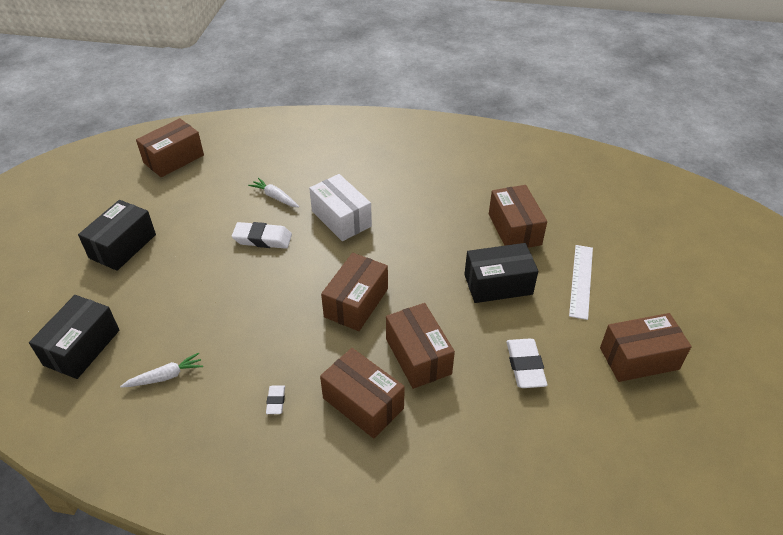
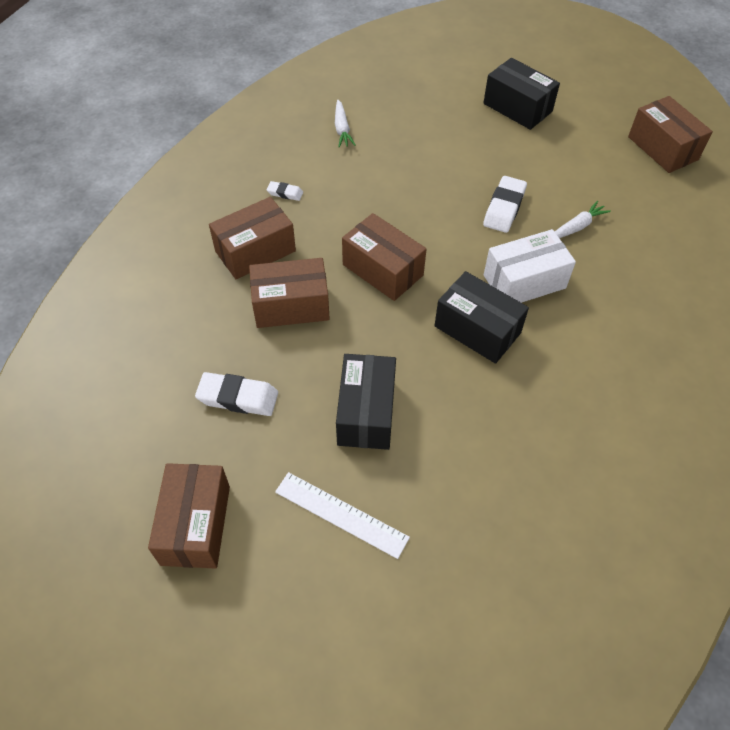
camera: 105 degrees right, 10 degrees up
black box [29,295,119,379] -> black box moved to [435,271,529,364]
brown box [489,185,547,248] -> none

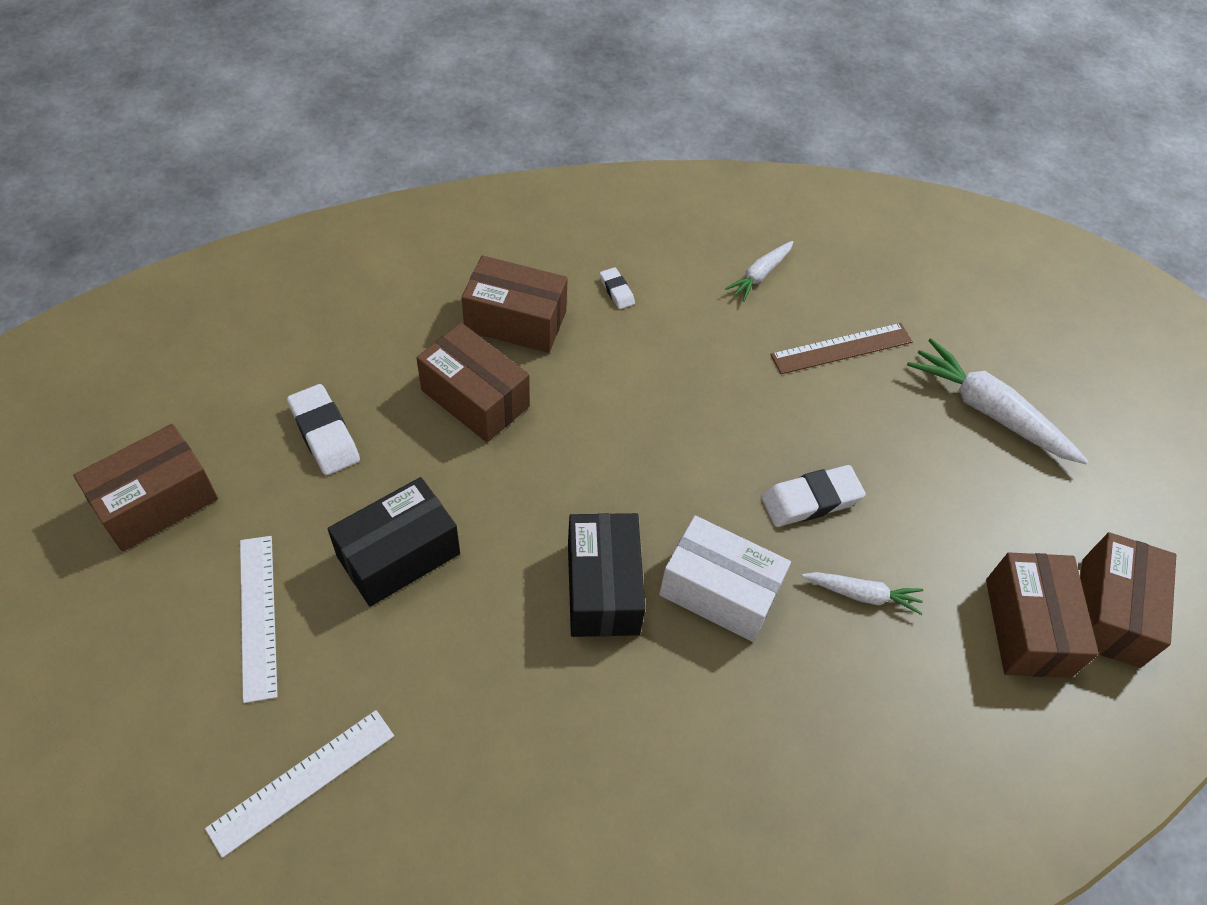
camera: 45 degrees right, 0 degrees up
brown box [342,213,426,301] -> brown box moved to [986,553,1099,678]
black box [483,58,560,130] -> white carrot [907,338,1088,464]
none -> white ruler [205,710,394,858]
none -> brown ruler [770,323,913,374]

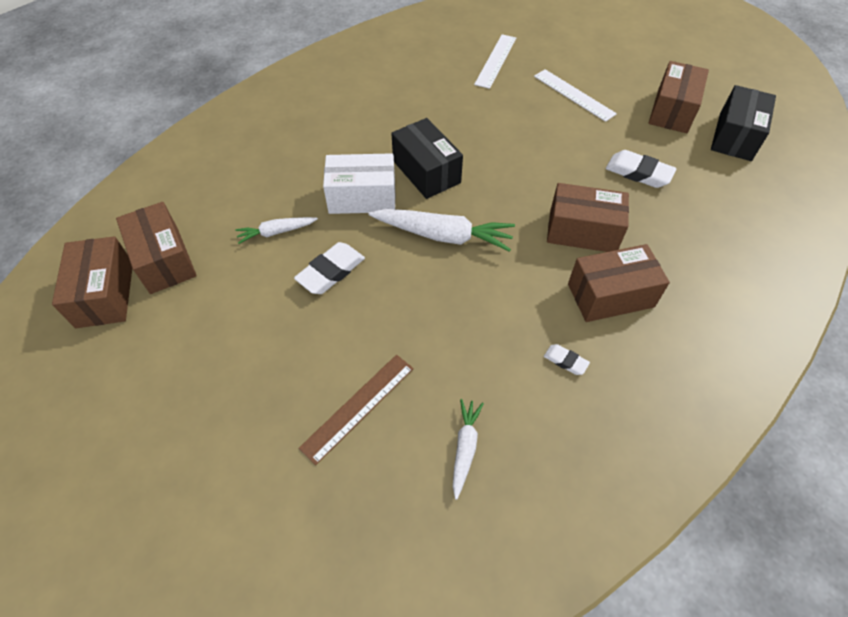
camera: 155 degrees right, 0 degrees up
black box [328,477,460,607] -> black box moved to [711,85,776,161]
white carrot [907,338,1088,464] -> white carrot moved to [368,209,515,252]

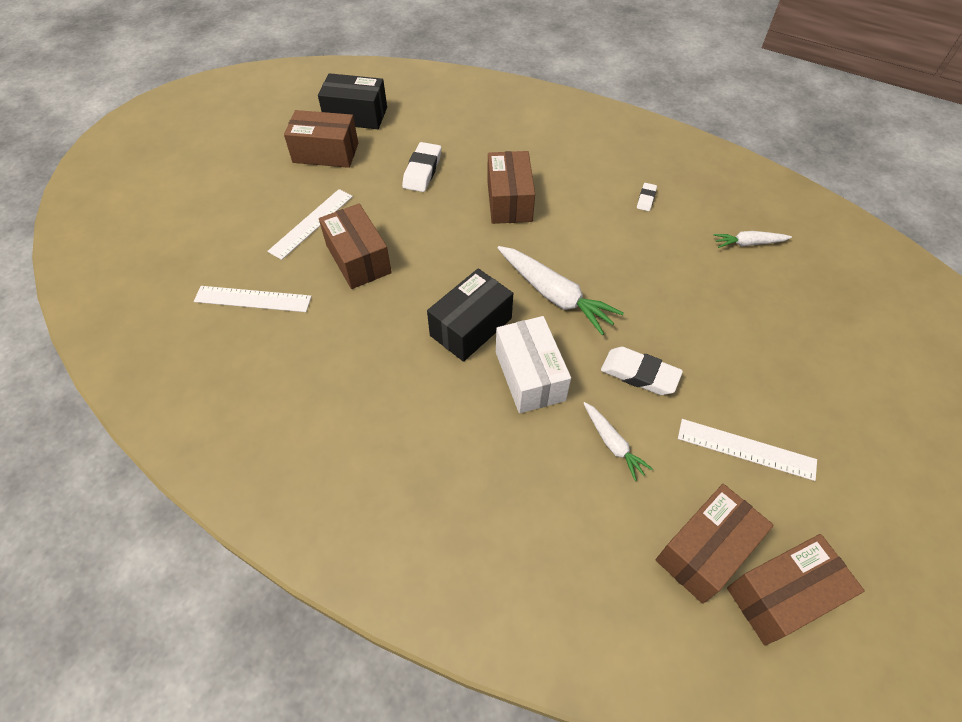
camera: 105 degrees left, 0 degrees up
brown ruler [298,355,414,465] -> none
white carrot [368,209,515,252] -> white carrot turned 135 degrees clockwise [498,246,624,335]
brown box [568,244,670,322] -> brown box moved to [319,203,392,289]
none -> white ruler [678,419,817,481]

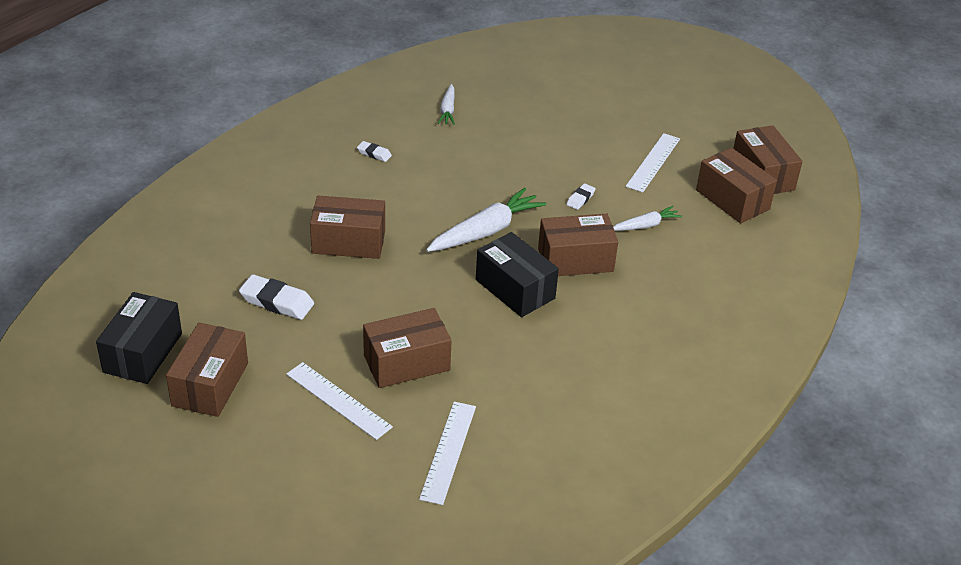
camera: 85 degrees left, 15 degrees down
white box [496,316,571,413] -> brown box [538,214,618,276]
white eraser [601,347,683,395] -> white eraser [566,183,595,210], size x0.54

